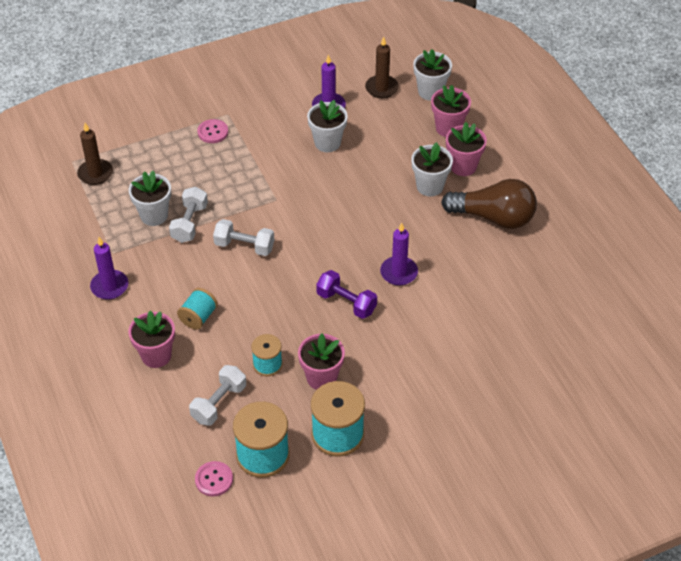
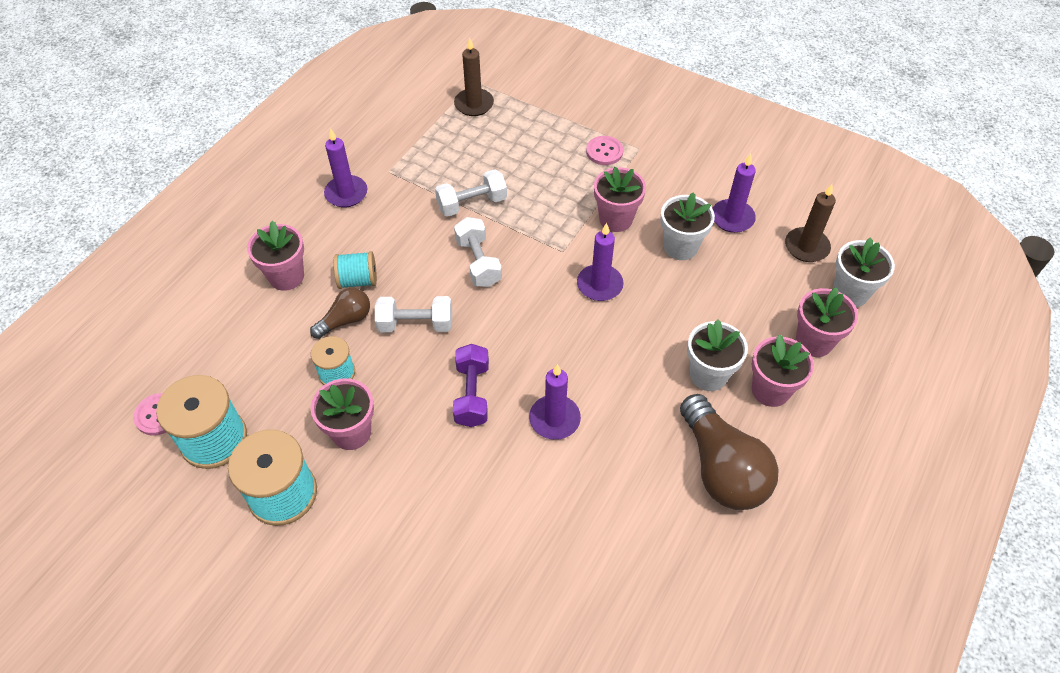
camera: 55 degrees right, 5 degrees up
white flower pot [129,171,171,226] -> none
white dumbbell [189,365,246,426] -> white dumbbell moved to [375,296,452,332]
none -> brown light bulb [310,288,370,339]
none -> purple candle [577,223,624,301]
none -> pink flower pot [594,167,646,232]

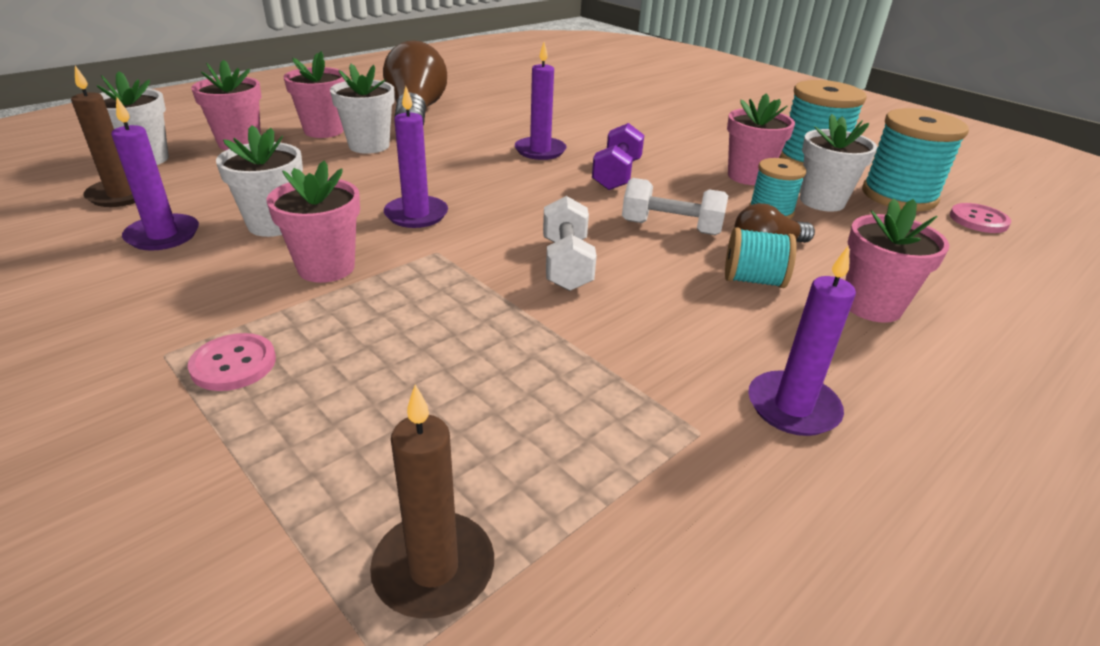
camera: 165 degrees left, 20 degrees down
white dumbbell [435,169,507,217] -> none
none -> white flower pot [800,114,877,212]

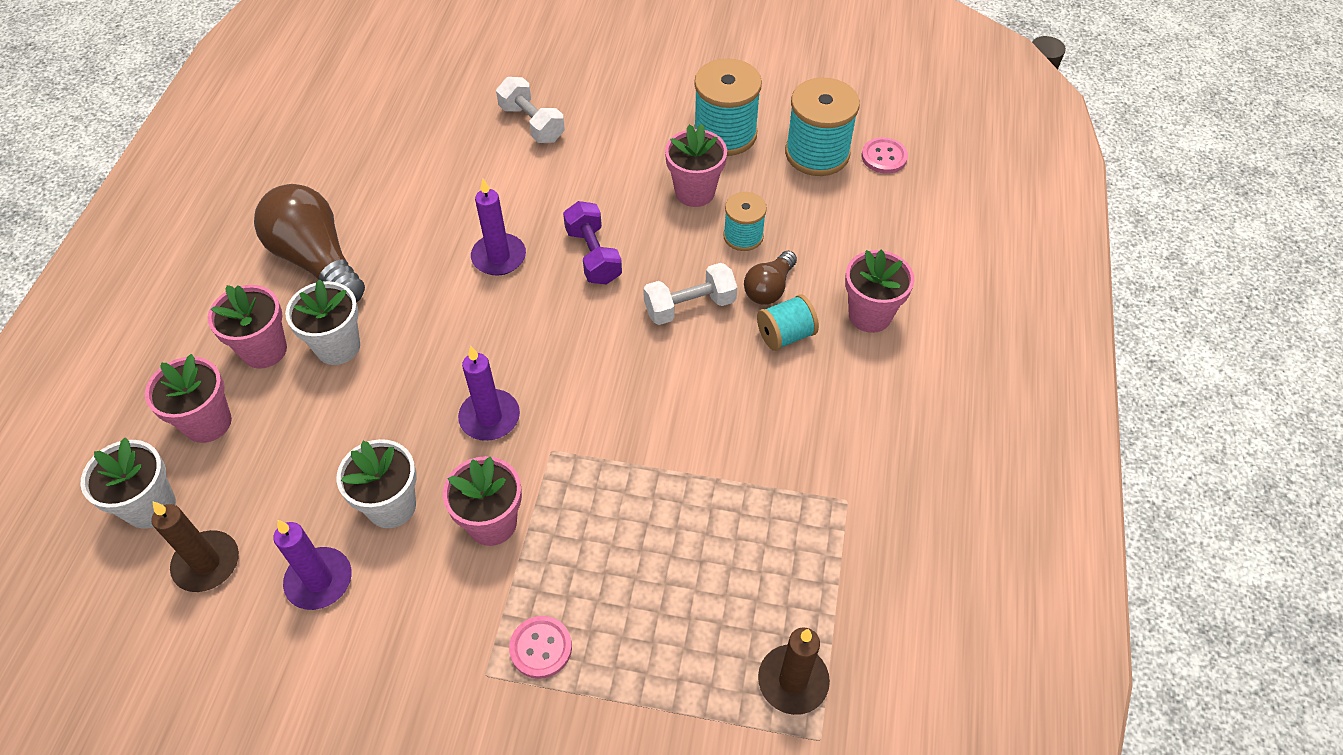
camera: 35 degrees left, 20 degrees up
white dumbbell [543,196,597,291] -> white dumbbell moved to [496,77,565,143]
purple candle [748,245,856,436] -> none
white flower pot [800,114,877,212] -> none

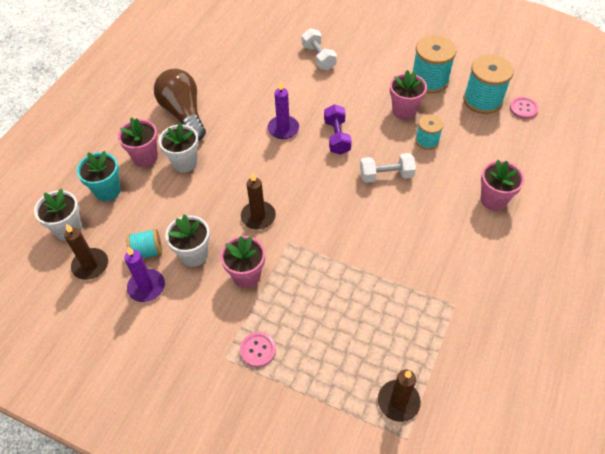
camera: 15 degrees right, 0 degrees up
pink flower pot [145,354,232,443] -> turquoise flower pot [77,151,121,201]
purple candle [458,346,520,441] -> brown candle [241,172,276,230]
brown light bulb [744,251,797,305] -> none
turquoise spool [757,294,819,351] -> turquoise spool moved to [126,229,162,258]

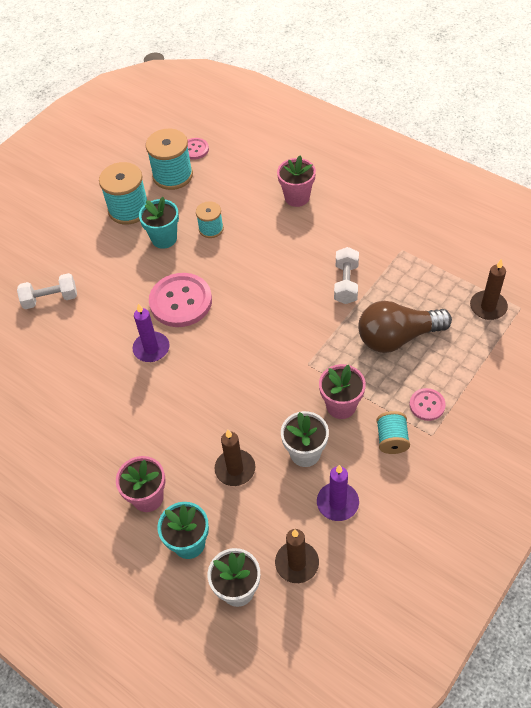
camera: 75 degrees left, 0 degrees up
turquoise spool [126,229,162,258] -> turquoise spool moved to [376,411,410,454]
brown light bulb [154,69,206,141] -> brown light bulb moved to [359,301,452,353]
white flower pot [159,122,199,172] -> none
brown candle [241,172,276,230] -> brown candle moved to [215,430,255,486]
purple dumbbell [324,104,352,155] -> pink button [149,273,212,327]
white dumbbell [360,153,416,183] -> white dumbbell moved to [334,247,359,304]
pink flower pot [390,70,427,120] -> turquoise flower pot [139,197,179,249]

